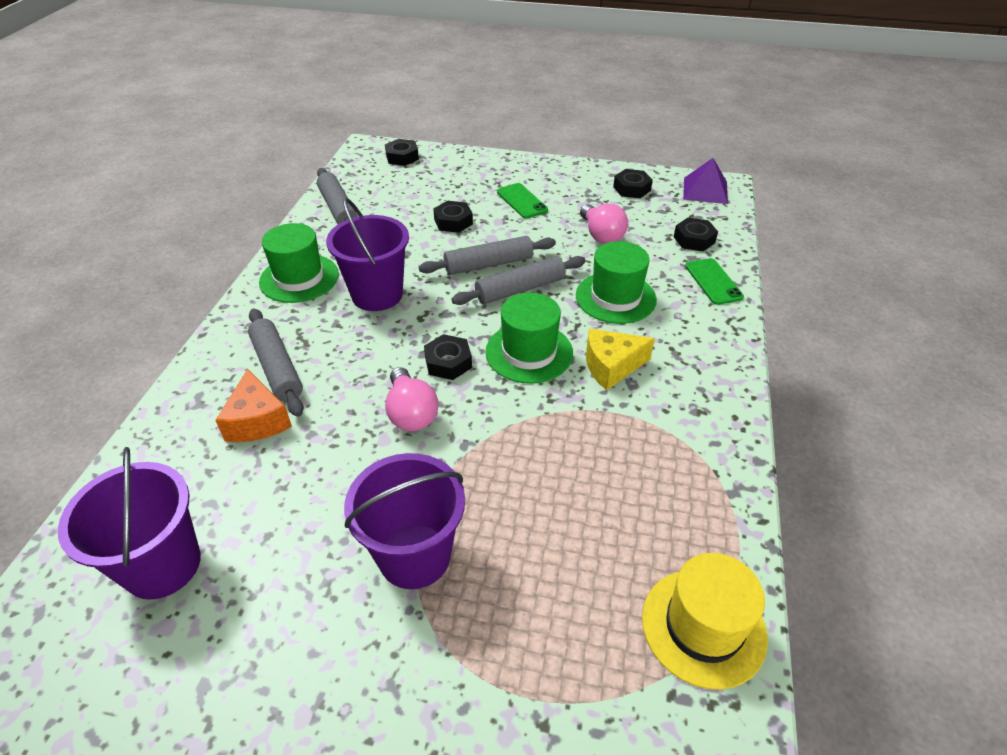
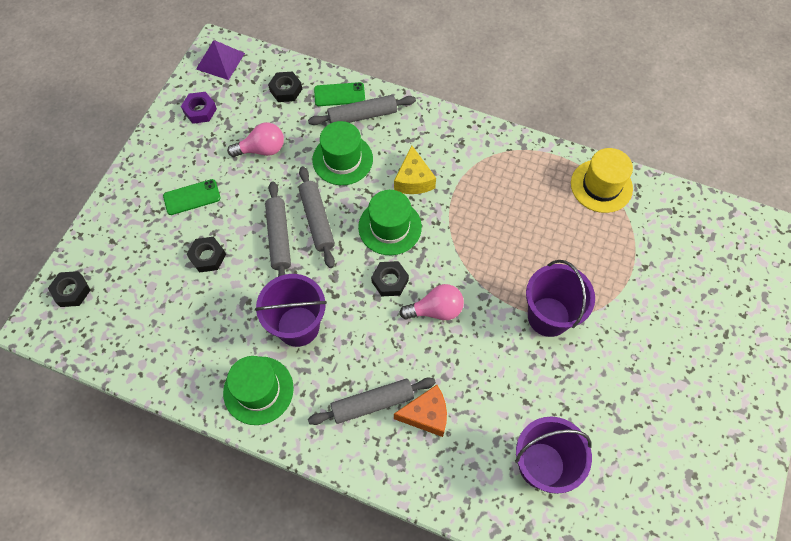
camera: 80 degrees left, 20 degrees up
grey rolling pin [317,168,358,224] -> grey rolling pin moved to [308,95,416,125]
black nut [613,169,653,198] -> purple nut [181,92,217,124]

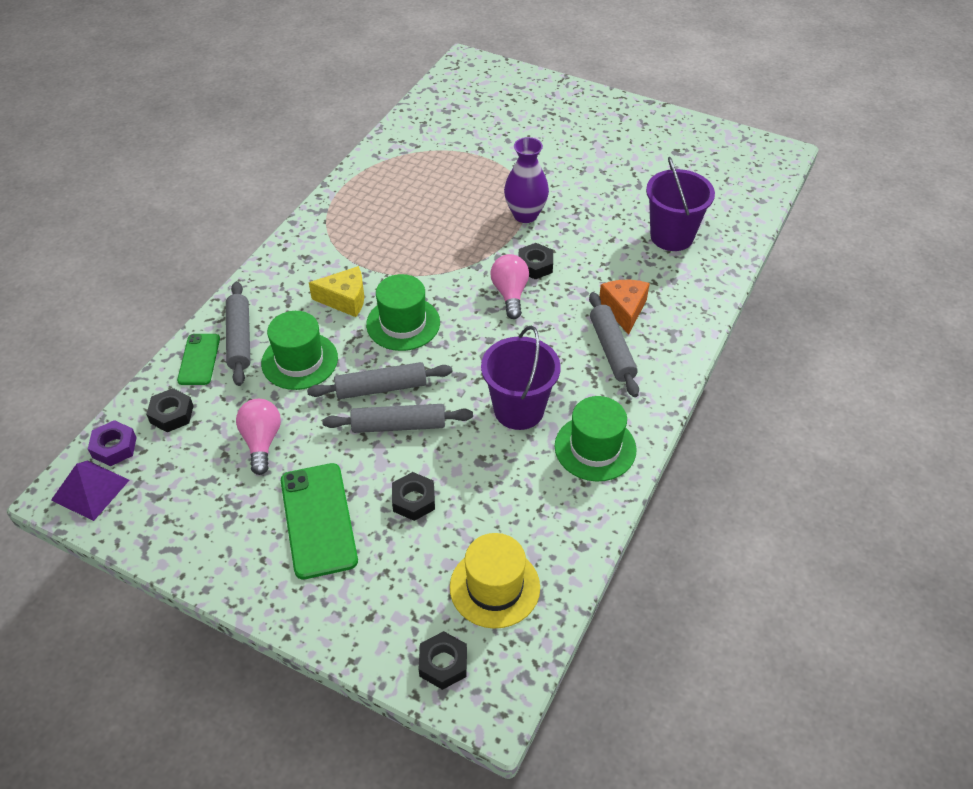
camera: 85 degrees left, 15 degrees down
green phone [163,179,220,215] -> green phone [281,463,358,579], size x1.69
purple nut [181,92,217,124] -> purple nut moved to [88,420,137,466]
black nut [371,261,409,296] -> black nut moved to [519,243,553,279]
purple bucket [526,260,595,337] -> purple vase [504,137,549,223]
yellow hat [571,148,633,213] -> yellow hat moved to [450,533,540,629]

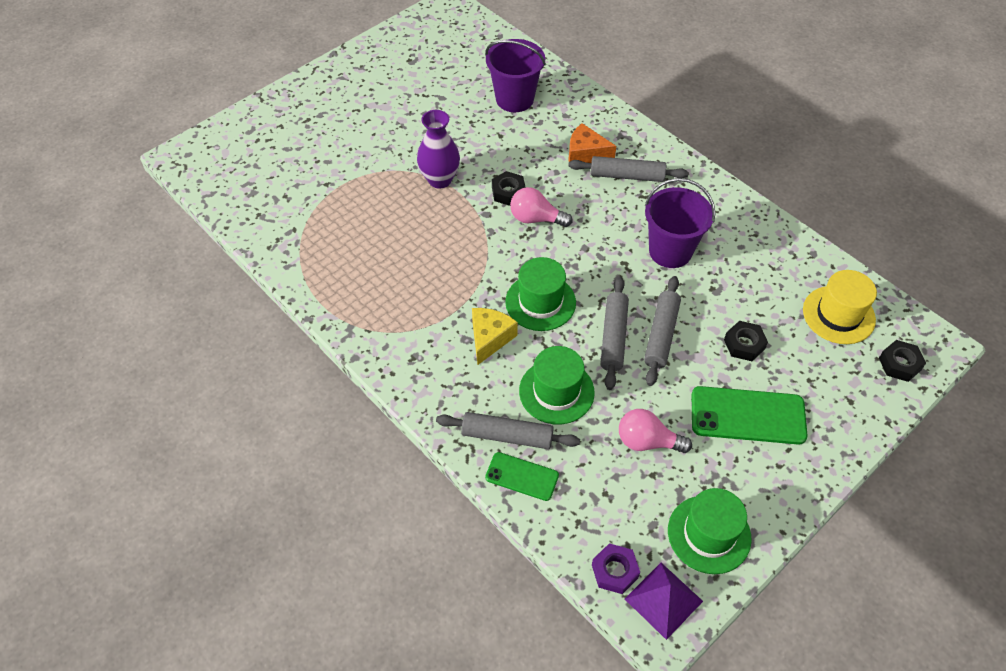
camera: 70 degrees left, 5 degrees up
black nut [146,388,193,432] -> none
green hat [555,396,637,481] -> green hat moved to [668,488,752,574]

